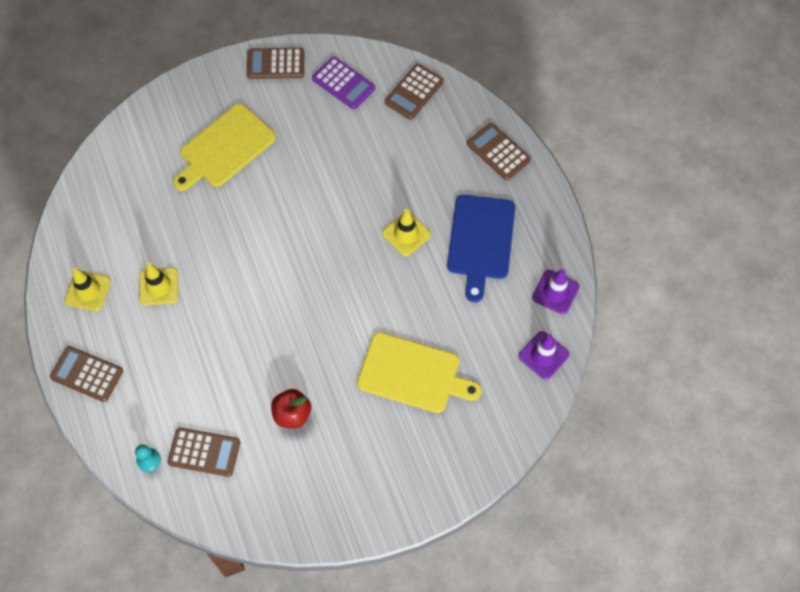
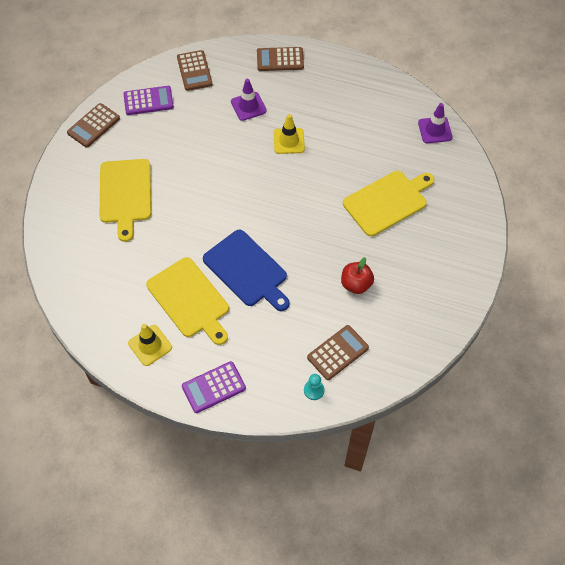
camera: 50 degrees left, 5 degrees down
brown calculator [50,346,123,402] -> purple calculator [182,361,246,413]
yellow traffic cone [139,263,178,305] -> yellow cutting board [146,257,229,345]
blue cutting board [447,195,515,302] -> blue cutting board moved to [203,230,289,311]
purple traffic cone [532,269,580,314] -> purple traffic cone moved to [231,79,267,121]

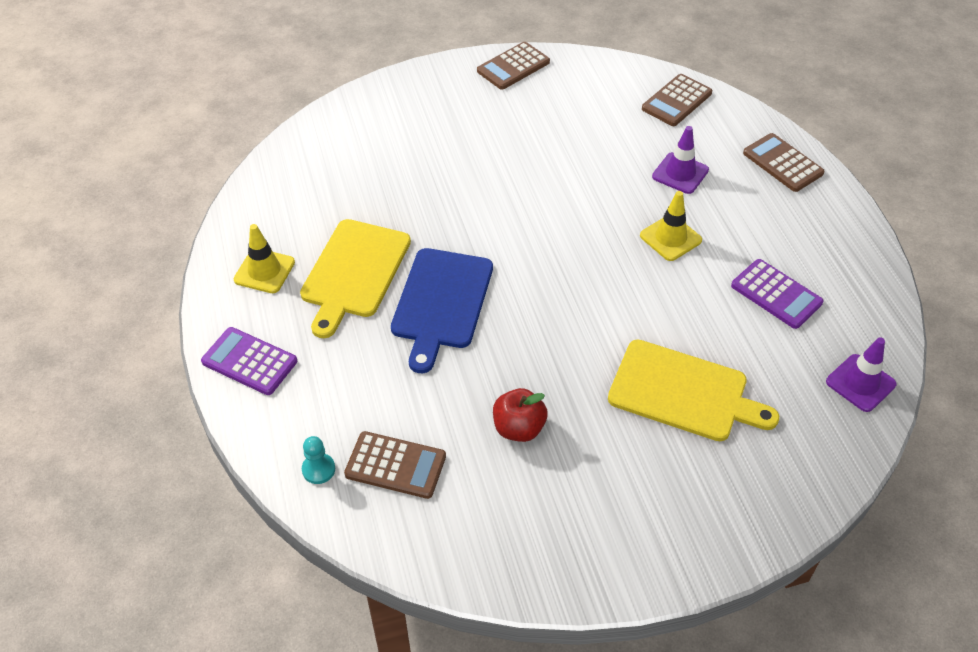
camera: 55 degrees right, 10 degrees down
brown calculator [67,103,120,147] -> brown calculator turned 45 degrees counterclockwise [477,42,550,90]
yellow cutting board [100,159,151,242] -> none
purple calculator [124,86,174,115] -> purple calculator moved to [731,259,824,329]

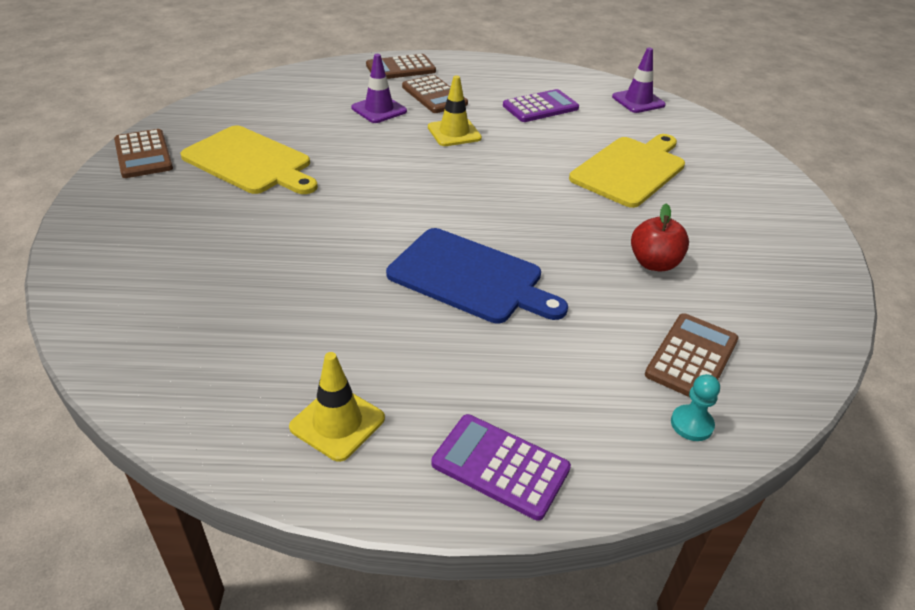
camera: 75 degrees left, 10 degrees down
purple calculator [201,327,297,395] -> purple calculator turned 75 degrees clockwise [431,414,571,521]
yellow cutting board [300,219,411,338] -> yellow cutting board moved to [181,125,318,194]
brown calculator [642,74,712,126] -> brown calculator moved to [402,75,468,113]

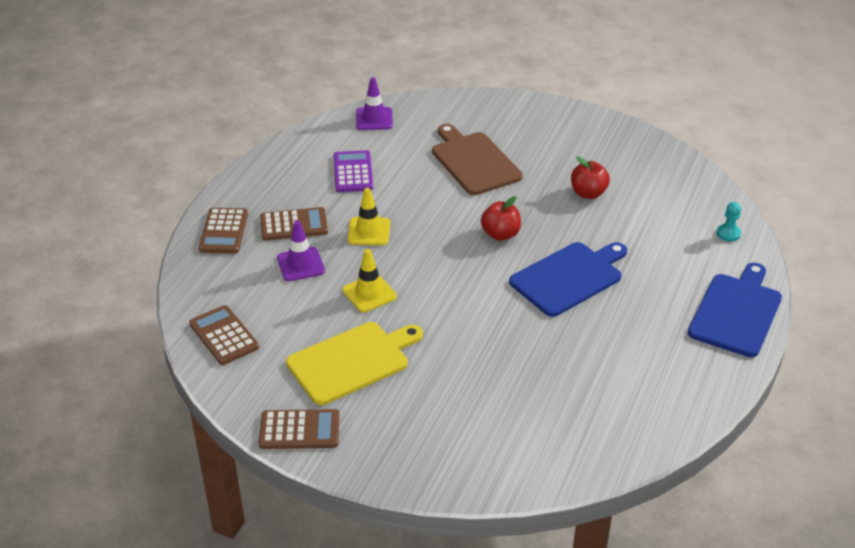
camera: 65 degrees left, 0 degrees up
yellow traffic cone [289,352,385,462] -> yellow traffic cone moved to [342,249,397,313]
purple calculator [431,414,571,521] -> blue cutting board [688,263,782,357]
yellow cutting board [569,134,685,208] -> brown cutting board [432,124,523,195]
brown calculator [645,313,739,397] -> brown calculator moved to [189,305,259,365]
none -> red apple [481,196,521,241]

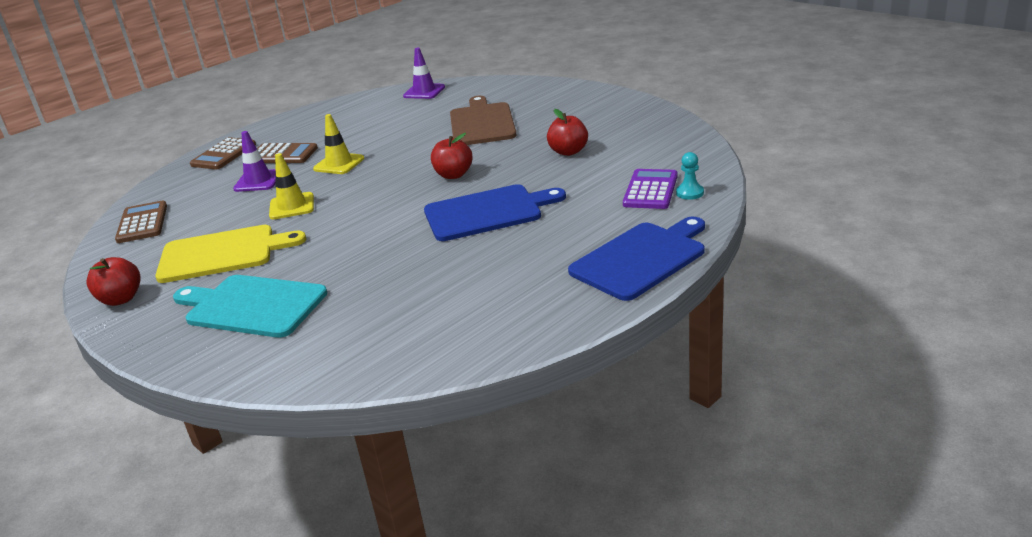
camera: 25 degrees right, 10 degrees down
brown calculator [259,409,340,449] -> red apple [86,257,141,306]
purple calculator [334,150,373,192] -> purple calculator moved to [623,169,678,209]
none -> turquoise cutting board [173,275,327,338]

